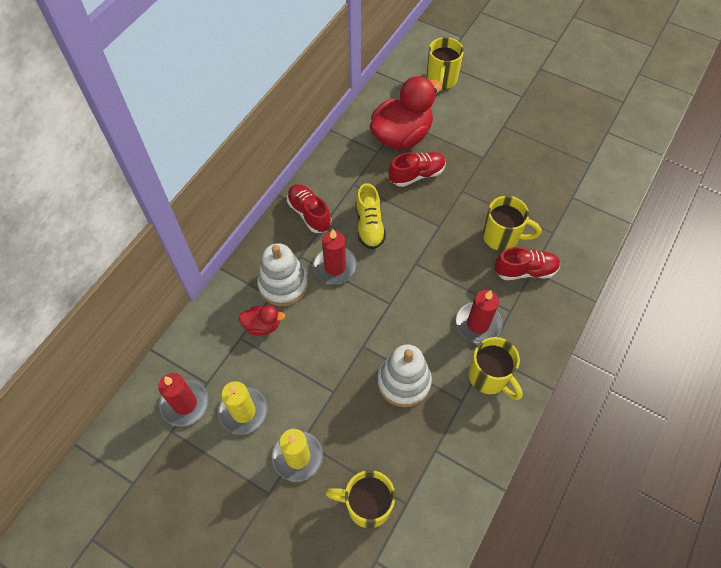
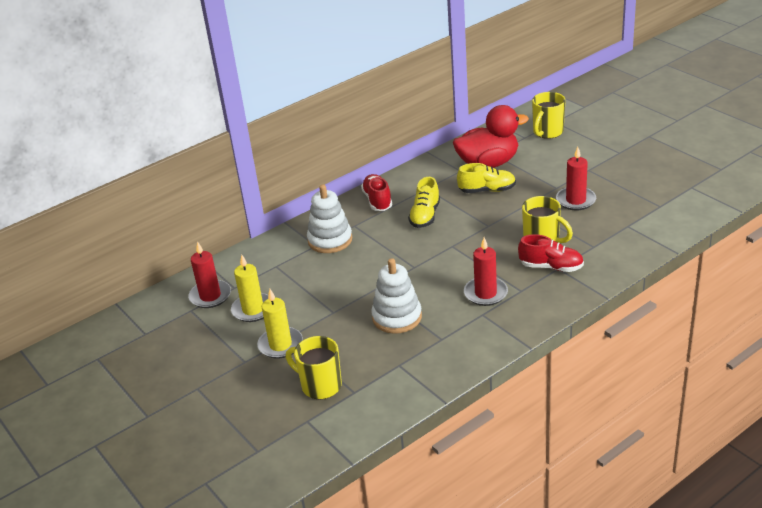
camera: 25 degrees right, 25 degrees down
red duck [239,305,286,335] -> none
red candle [313,229,357,284] -> red candle moved to [556,147,596,210]
red shoe [389,152,446,187] -> yellow shoe [457,163,516,193]
yellow mug [469,337,523,400] -> none

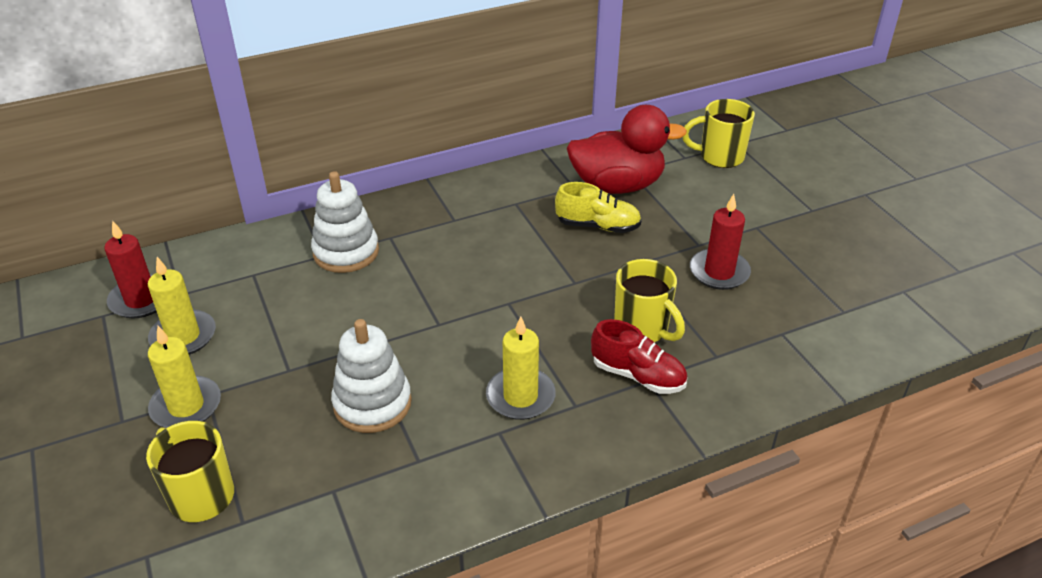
camera: 10 degrees right, 5 degrees up
red shoe [361,174,392,211] -> none
yellow shoe [408,177,440,228] -> none
red candle [464,237,508,306] -> yellow candle [486,316,556,420]
yellow mug [532,92,566,139] -> yellow mug turned 45 degrees clockwise [683,99,755,168]

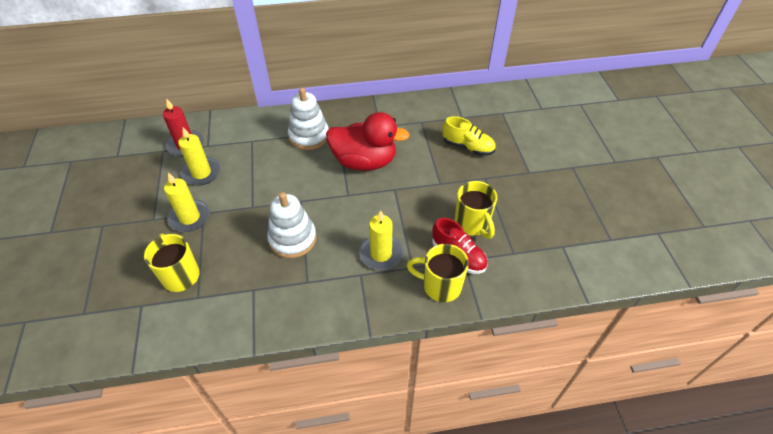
camera: 15 degrees right, 10 degrees up
red duck [567,105,687,194] -> red duck moved to [326,112,410,171]
yellow mug [683,99,755,168] -> yellow mug moved to [407,244,469,302]
red candle [690,194,751,290] -> none

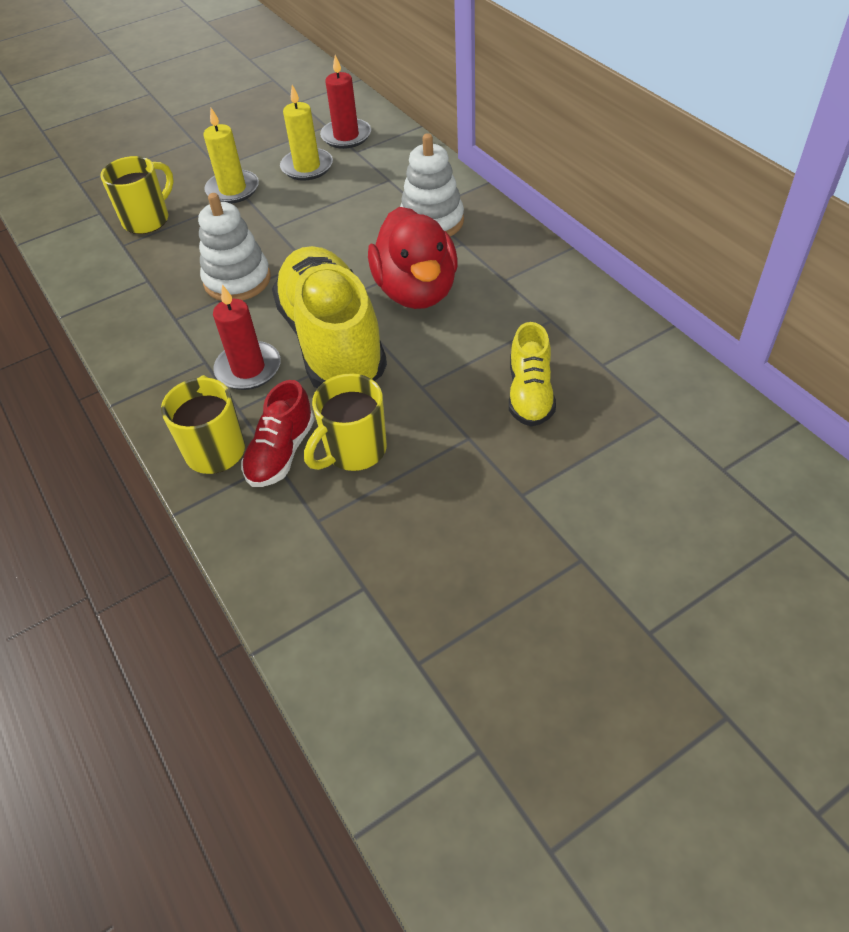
camera: 70 degrees right, 0 degrees up
yellow candle [359,210,403,270] -> red candle [213,285,281,390]
none -> yellow shoe [272,246,387,388]

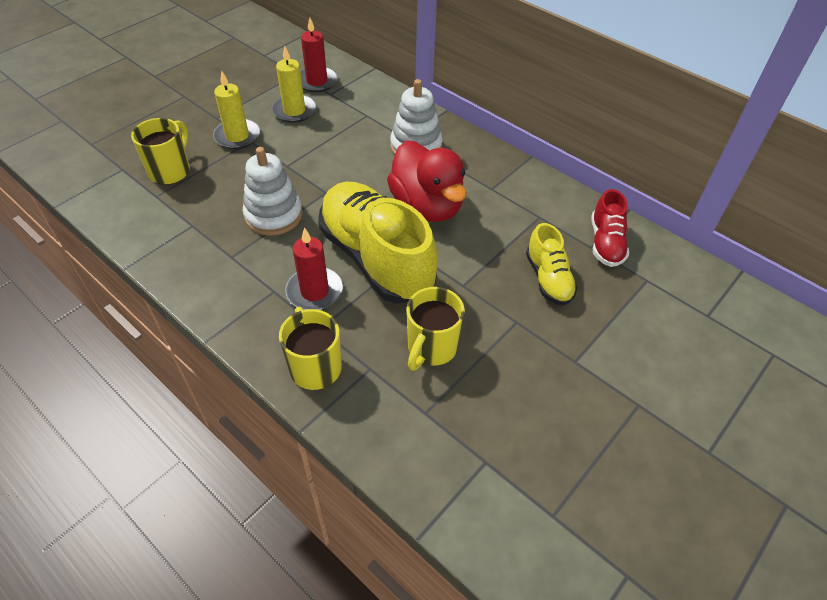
camera: 20 degrees left, 0 degrees up
red shoe [241,380,315,487] -> red shoe moved to [592,189,629,267]

